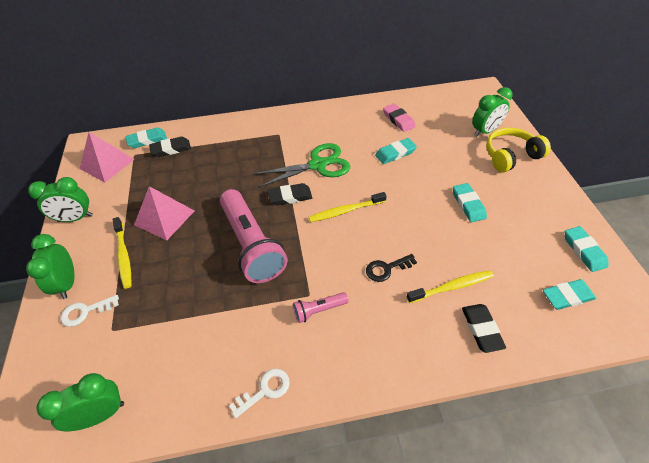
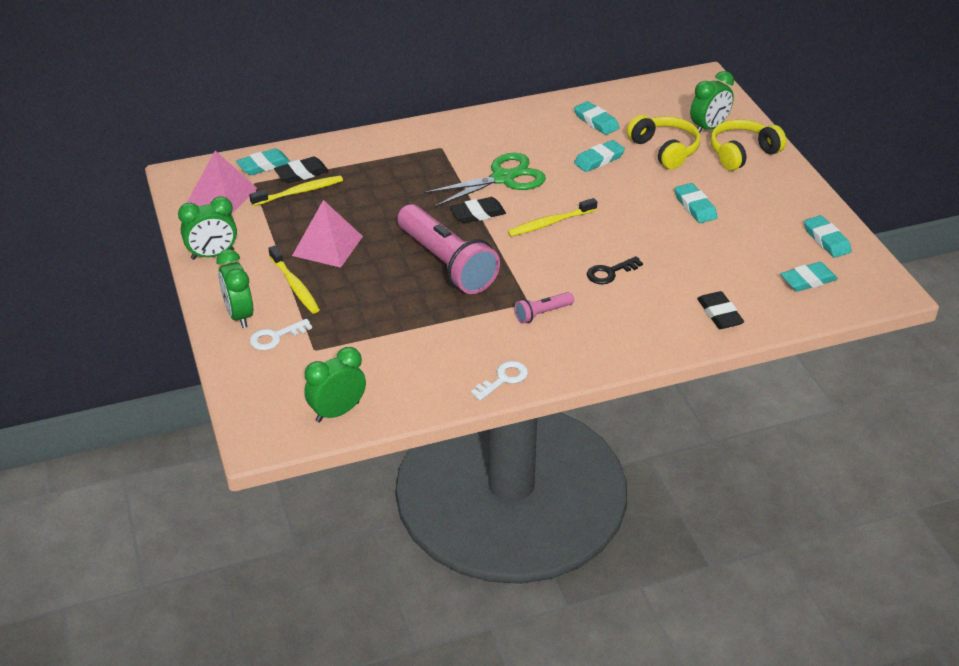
camera: 10 degrees left, 10 degrees down
pink eraser [383,104,416,132] -> turquoise eraser [574,101,620,135]
yellow toothbrush [406,270,494,303] -> yellow toothbrush moved to [249,175,343,206]
none -> yellow headphones [627,115,701,170]

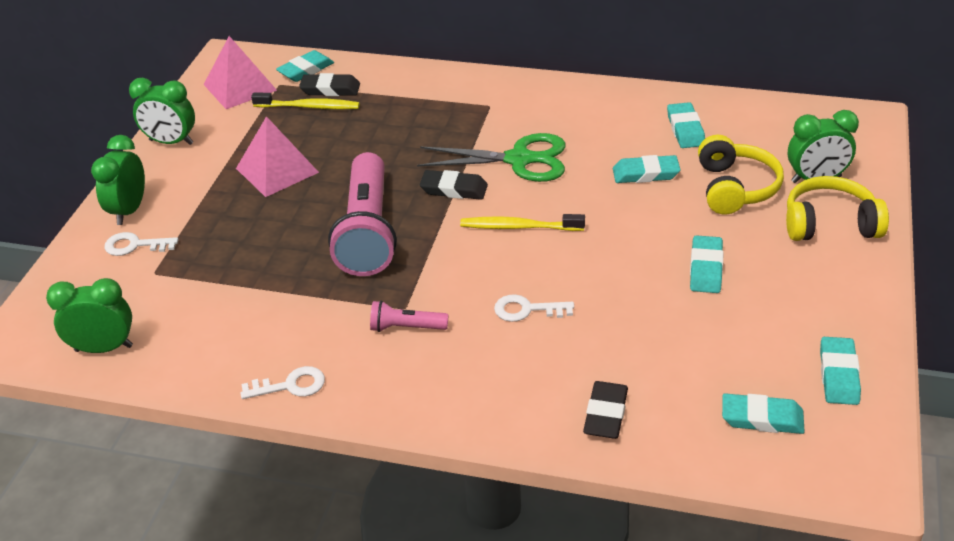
camera: 35 degrees right, 0 degrees up
turquoise eraser [236,148,291,175] -> turquoise eraser turned 45 degrees counterclockwise [276,50,334,82]
yellow toothbrush [268,246,320,313] -> none
black key [587,256,643,284] -> white key [494,294,574,322]

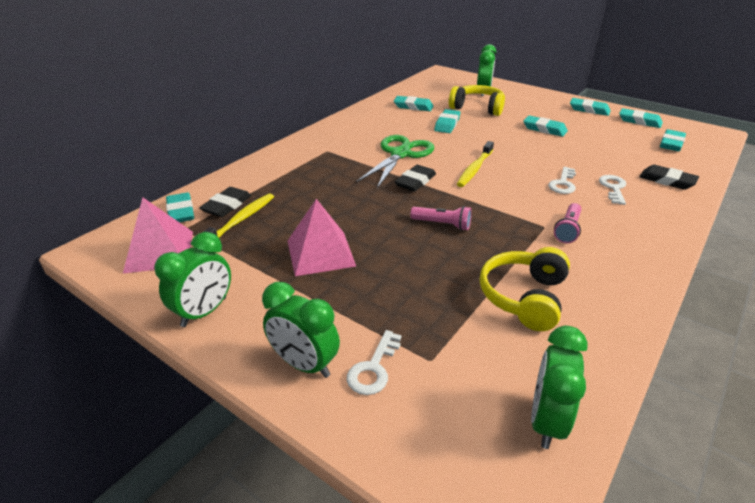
camera: 70 degrees left, 5 degrees down
white key [240,366,325,399] -> white key moved to [599,175,626,205]
pink flashlight [328,152,397,276] -> pink flashlight [410,206,472,231], size x0.44
yellow headphones [786,176,889,241] -> yellow headphones moved to [480,247,570,331]
none -> turquoise eraser [570,98,611,116]

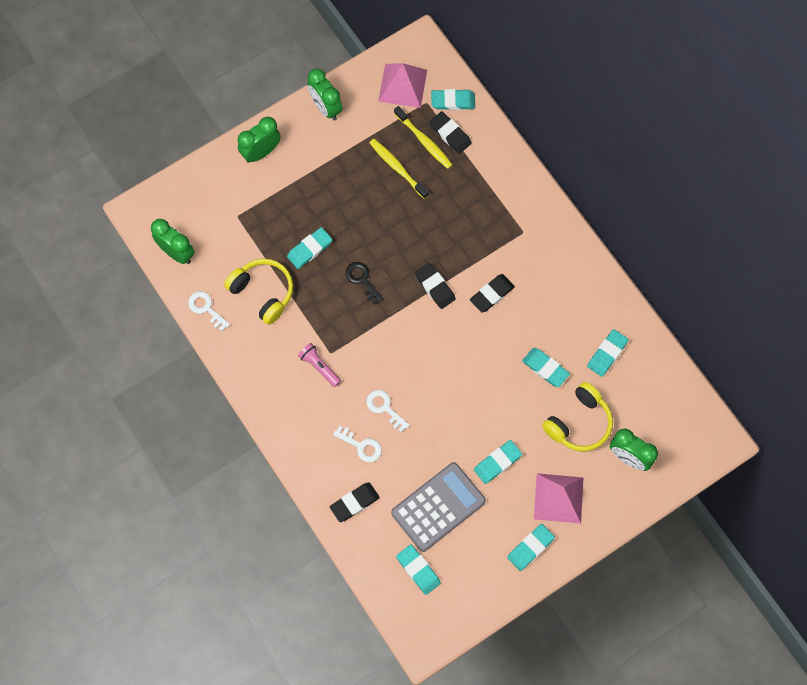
camera: 110 degrees right, 35 degrees up
pink pyramid [288,199,356,276] -> pink pyramid moved to [534,473,583,524]
white key [347,330,402,395] -> white key moved to [188,291,230,331]
green scissors [357,135,434,188] -> black eraser [470,274,515,313]
pink flashlight [410,206,472,231] -> black key [346,262,384,305]
yellow toothbrush [457,141,494,187] -> yellow toothbrush moved to [370,139,429,199]
turquoise eraser [619,108,663,128] -> turquoise eraser moved to [287,227,332,269]
none -> grey calculator [391,462,486,552]

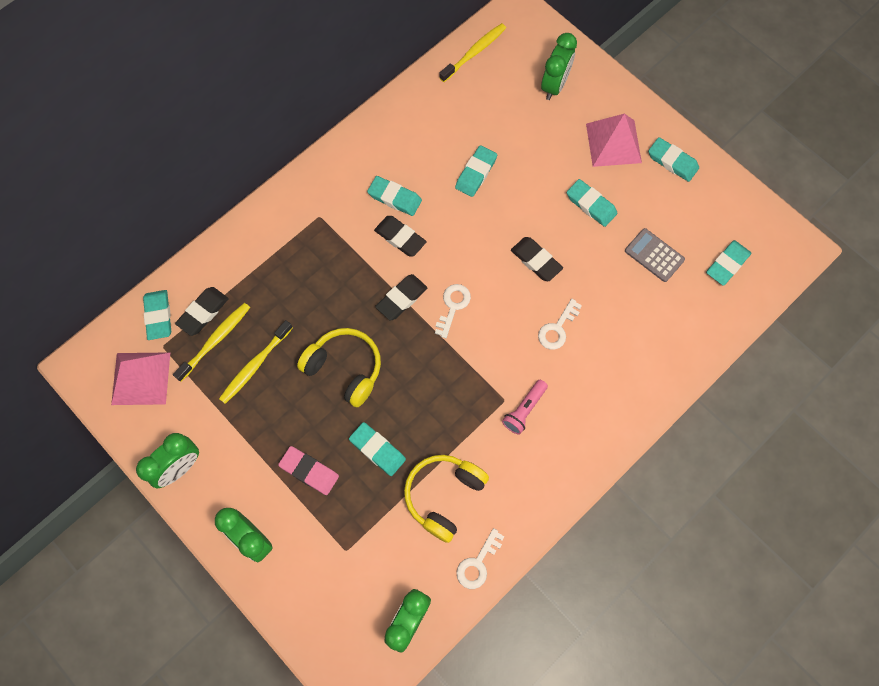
camera: 100 degrees left, 0 degrees up
black eraser [330,482,380,522] -> black eraser moved to [511,237,563,281]
white key [333,426,382,462] -> white key moved to [435,284,471,338]
black key [346,262,384,305] -> none
grey calculator [391,462,486,552] -> grey calculator [625,228,685,282], size x0.57
yellow headphones [542,382,613,452] -> yellow headphones moved to [297,328,381,407]
turquoise eraser [587,329,629,377] -> turquoise eraser moved to [367,176,422,216]
none -> pink eraser [278,446,339,495]
none -> yellow toothbrush [439,23,506,82]

